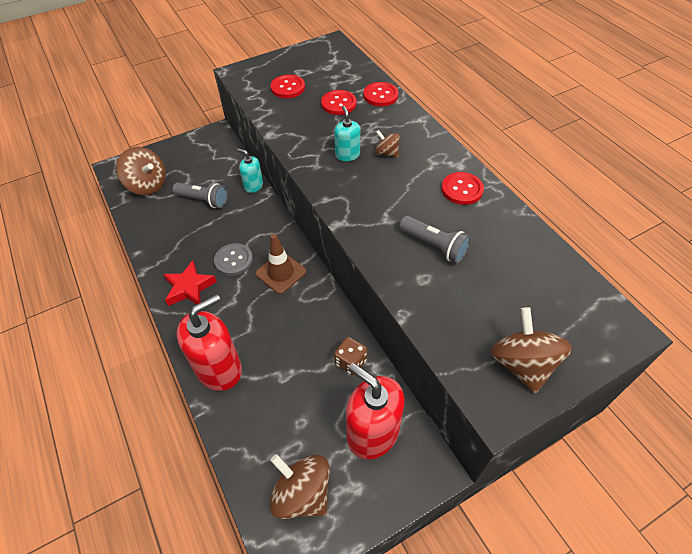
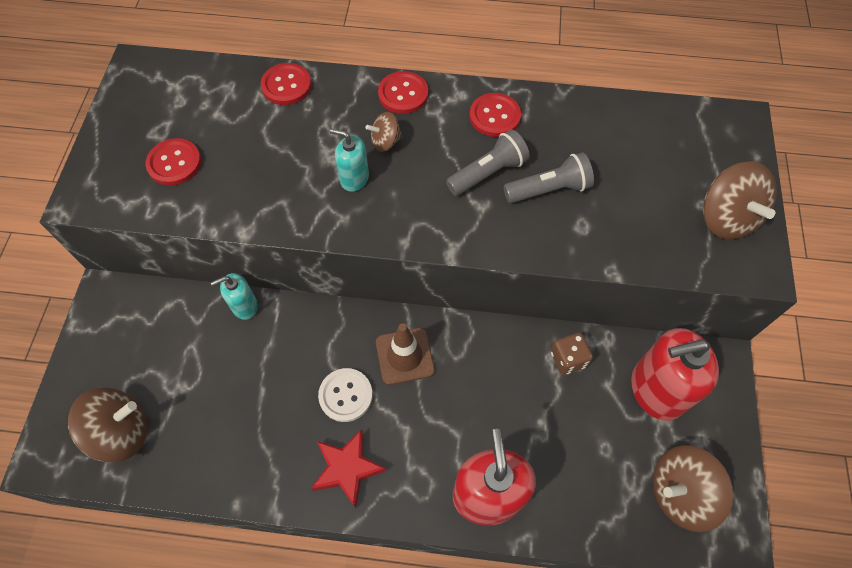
camera: 55 degrees left, 10 degrees up
grey flashlight [172,182,228,208] -> grey flashlight moved to [446,129,530,196]
grey button [214,243,253,276] -> white button [318,368,373,422]
red button [321,90,357,115] -> red button moved to [378,71,428,114]
brown spinning top [491,307,572,394] -> brown spinning top turned 135 degrees counterclockwise [703,161,777,239]

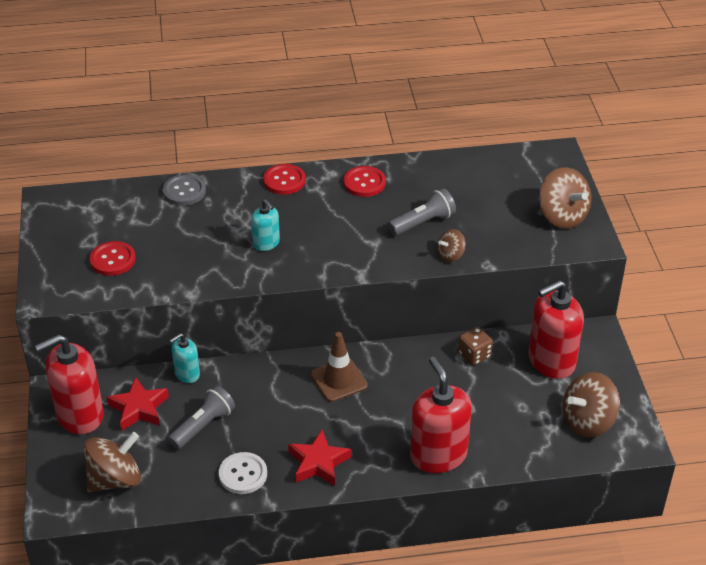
camera: 15 degrees left, 20 degrees down
red button [261,63,312,105] -> grey button [163,174,206,206]
white button [318,368,373,422] -> white button moved to [219,452,267,494]
turquoise soap dispenser [330,129,369,192] -> turquoise soap dispenser turned 135 degrees counterclockwise [251,199,280,251]
brown spinning top [366,112,403,152] -> brown spinning top moved to [437,229,465,263]
grey flashlight [446,129,530,196] -> grey flashlight moved to [168,385,235,449]
none -> red soap dispenser [35,334,104,434]
none -> red star [106,377,169,430]

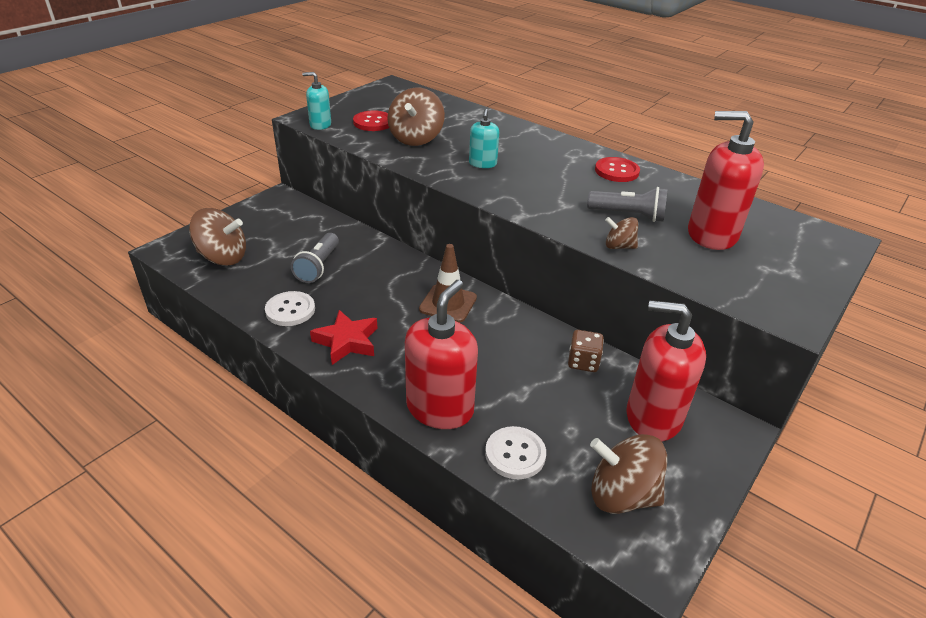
camera: 45 degrees right, 5 degrees down
red soap dispenser [35,334,104,434] -> red soap dispenser moved to [688,111,764,250]
red star [106,377,169,430] -> none
grey button [163,174,206,206] -> none
grey flashlight [168,385,235,449] -> grey flashlight turned 105 degrees clockwise [291,233,339,283]
turquoise soap dispenser [169,333,200,383] -> turquoise soap dispenser moved to [302,72,331,130]
red button [263,164,306,195] -> none
brown spinning top [539,167,592,229] -> brown spinning top moved to [387,88,445,146]
none -> white button [485,426,546,479]

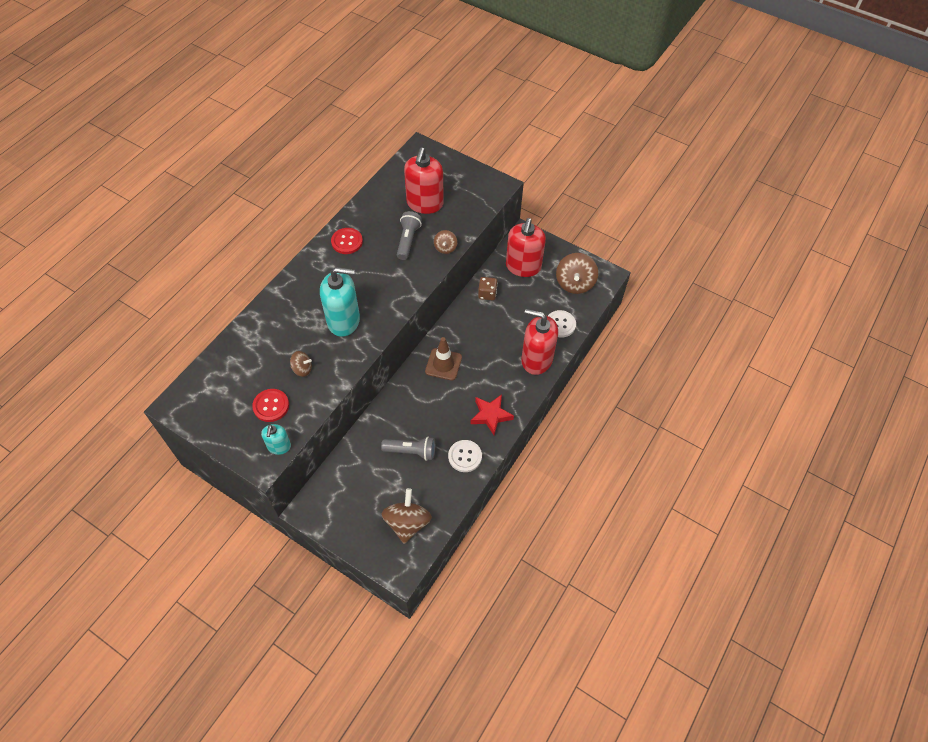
camera: 95 degrees left, 20 degrees up
brown spinning top [387,88,445,146] -> brown spinning top [290,351,312,377], size x0.54
turquoise soap dispenser [469,109,499,168] -> turquoise soap dispenser [320,267,360,337], size x1.91

